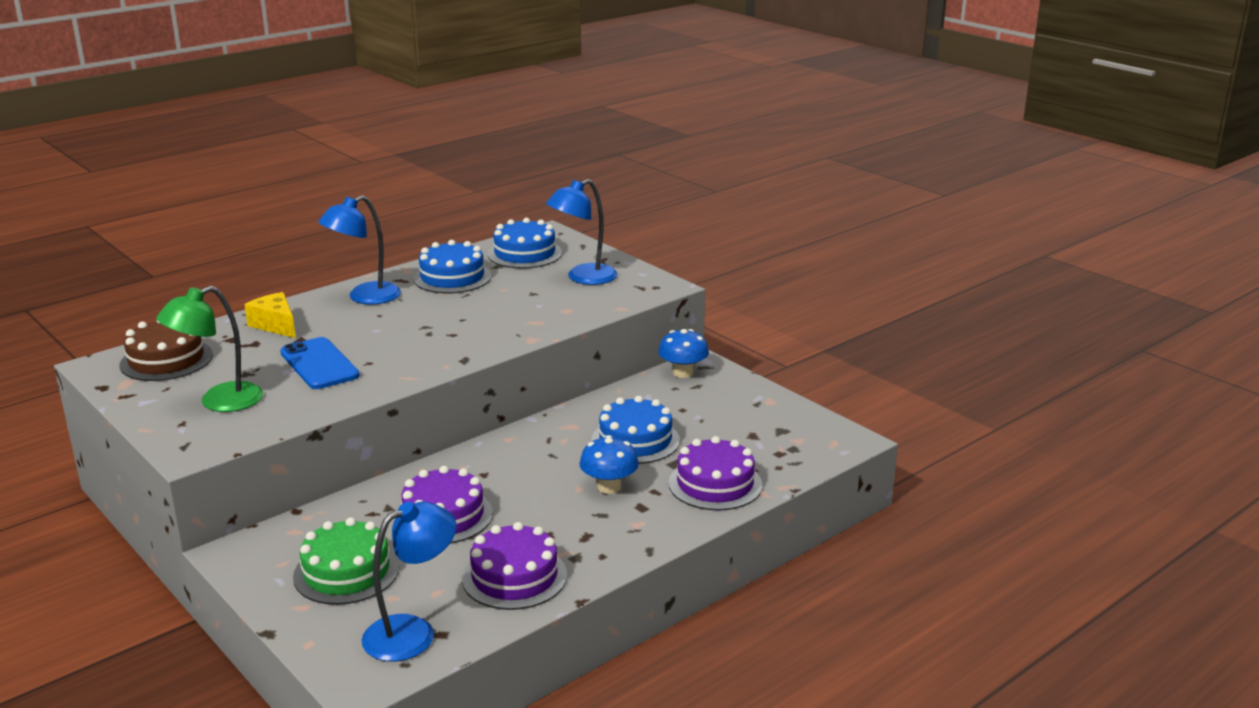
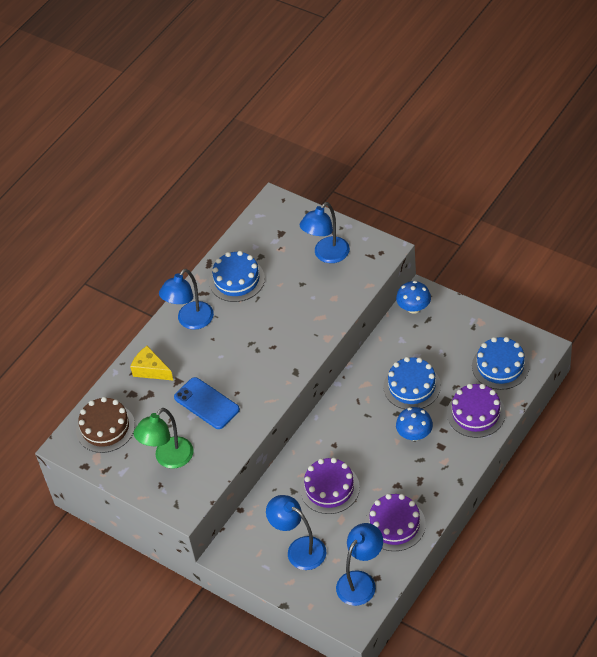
camera: 10 degrees left, 25 degrees up
green cake [293,518,399,605] -> blue lamp [266,495,326,570]
blue cake [488,218,562,269] -> blue cake moved to [472,337,530,390]

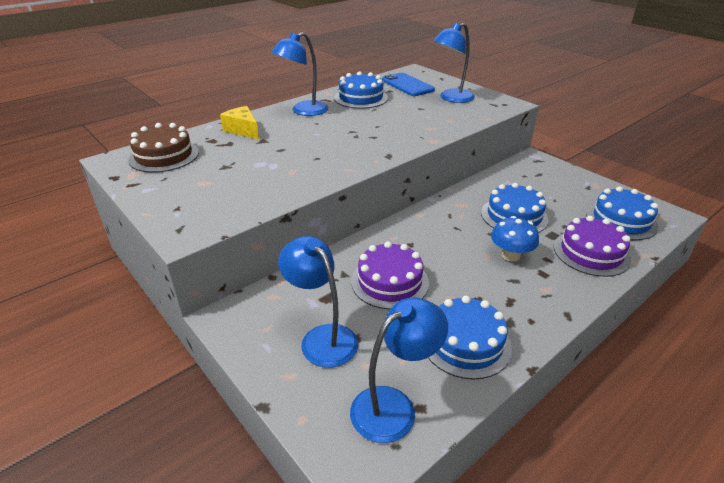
camera: 10 degrees right, 15 degrees down
green lamp [133,408,193,469] -> none
blue phone [174,377,240,429] -> blue phone moved to [382,73,435,96]
purple cake [365,494,426,551] -> blue cake [428,296,512,379]
blue mushroom [396,281,431,314] -> none

